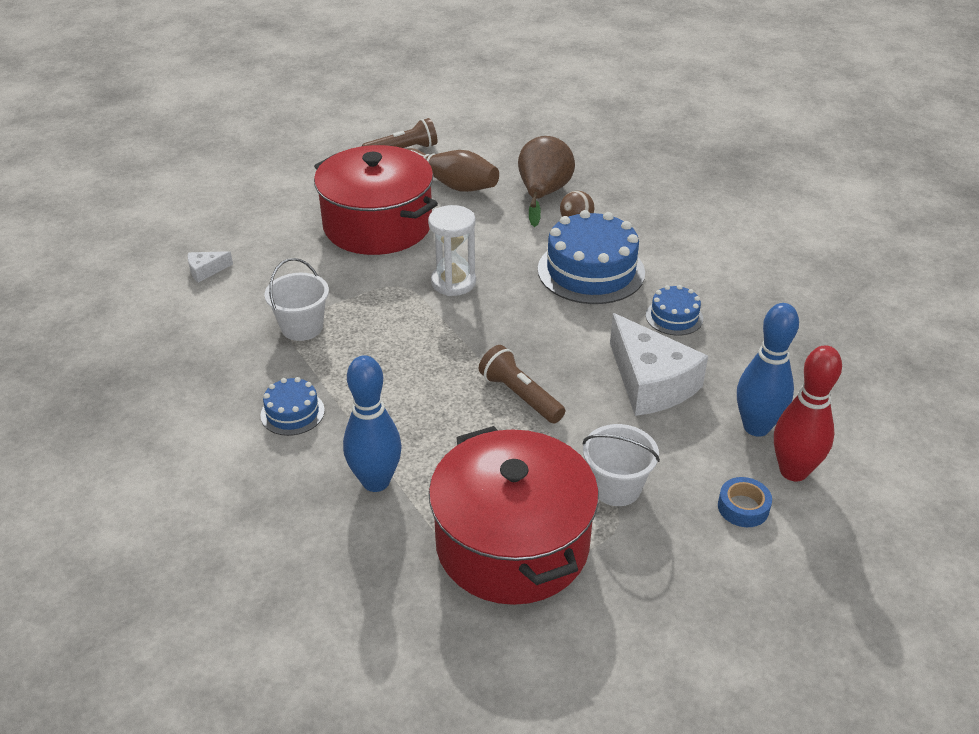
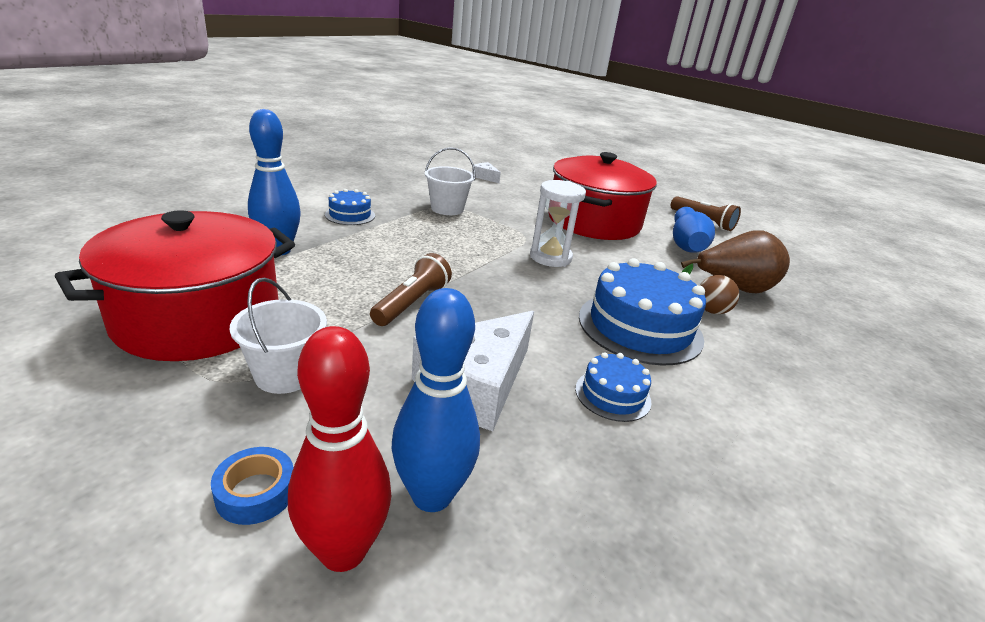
camera: 65 degrees right, 10 degrees down
brown bowling pin [407,148,499,192] -> blue bowling pin [673,207,715,253]

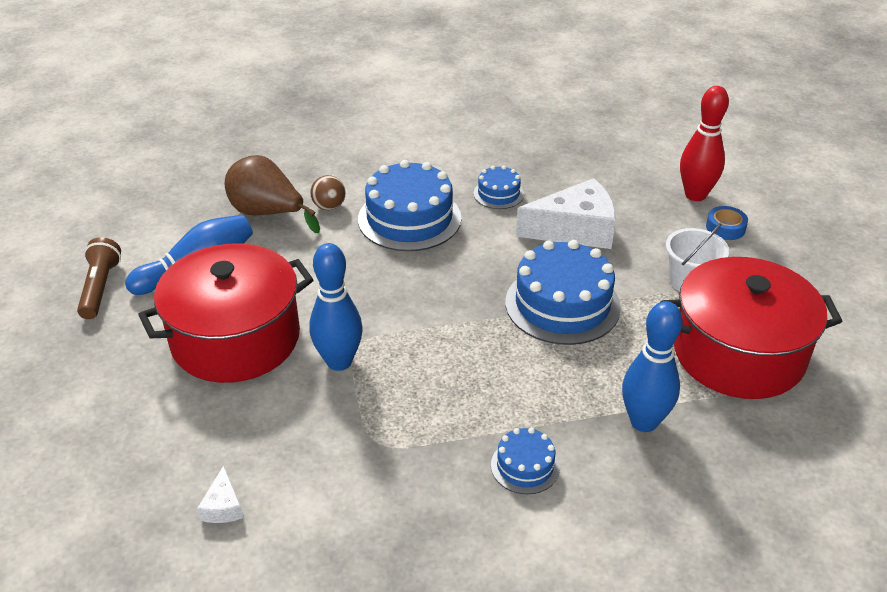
camera: 135 degrees left, 10 degrees up
brown flashlight [370,253,452,326] -> blue cake [505,240,621,345]
blue bowling pin [392,288,480,512] -> blue bowling pin moved to [310,243,363,371]
white bucket [425,148,476,215] -> none
white hourglass [530,180,586,267] -> none

